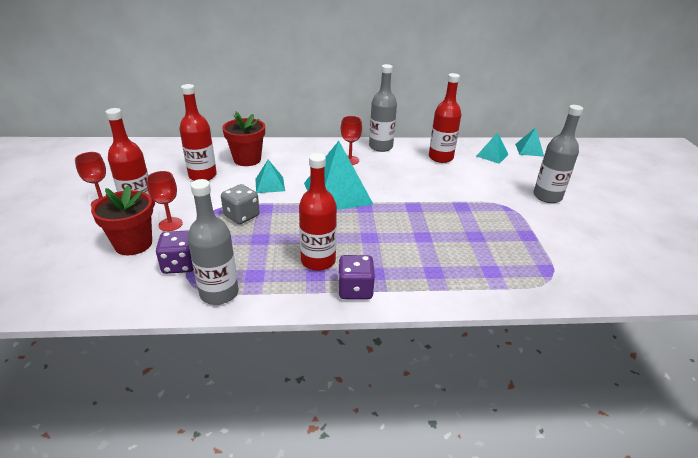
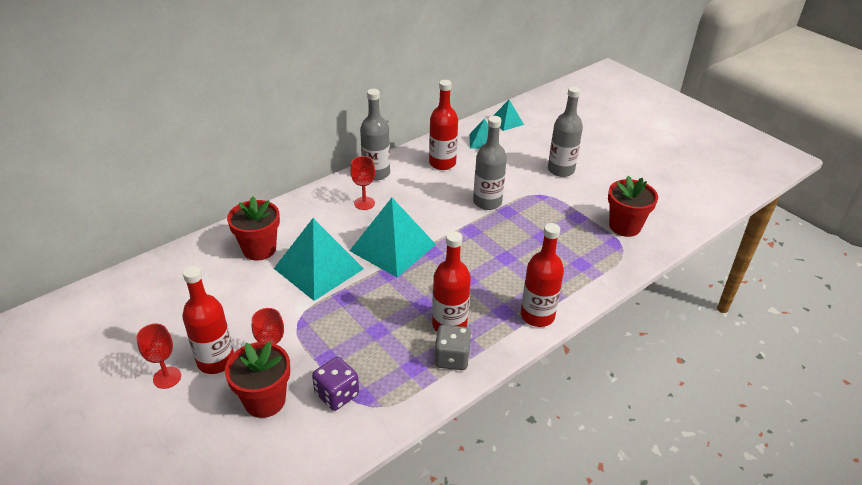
camera: 35 degrees left, 5 degrees up
red bottle [179,84,217,181] -> red bottle moved to [521,223,564,327]
grey bottle [188,179,239,305] -> grey bottle moved to [473,116,507,210]
grey dice [221,184,260,224] -> grey dice moved to [434,325,471,370]
turquoise pyramid [255,160,285,193] -> turquoise pyramid [274,218,364,301], size x1.97
purple dice [338,255,375,300] -> none
none -> red flower pot [608,176,658,237]

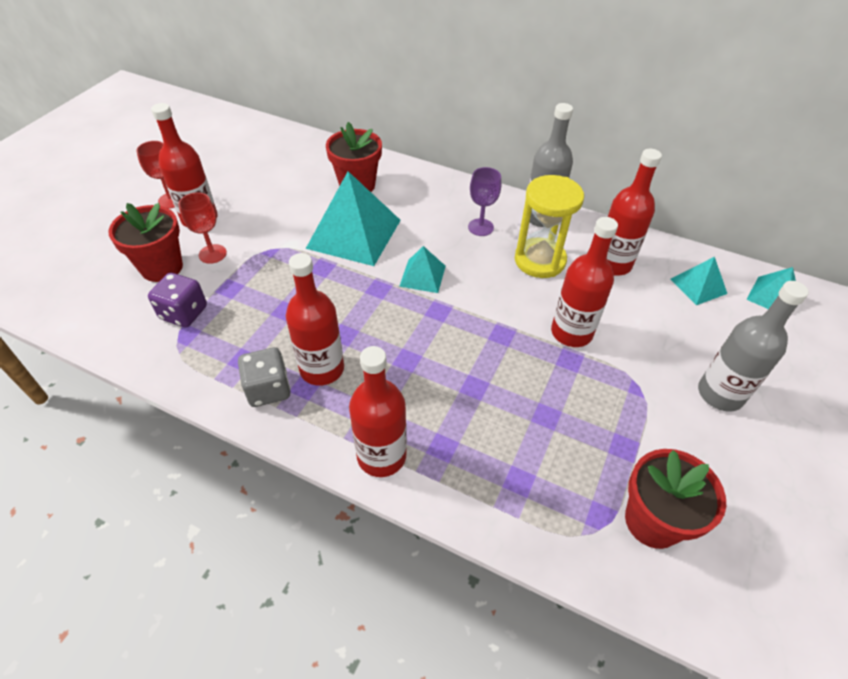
camera: 65 degrees right, 10 degrees up
red goblet [350,156,375,210] -> purple goblet [468,167,501,236]
turquoise pyramid [350,198,436,277] -> turquoise pyramid [399,246,446,293], size x0.51
grey bottle [473,116,507,210] -> red bottle [551,217,618,347]
none -> yellow hourglass [515,175,584,278]

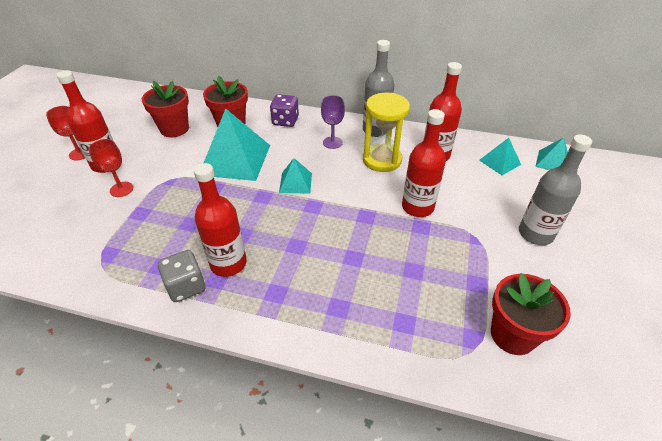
camera: 10 degrees left, 5 degrees down
red flower pot [108,203,183,282] -> red flower pot moved to [142,81,189,137]
purple dice [148,273,207,327] -> purple dice moved to [270,94,299,127]
red bottle [349,346,407,477] -> none

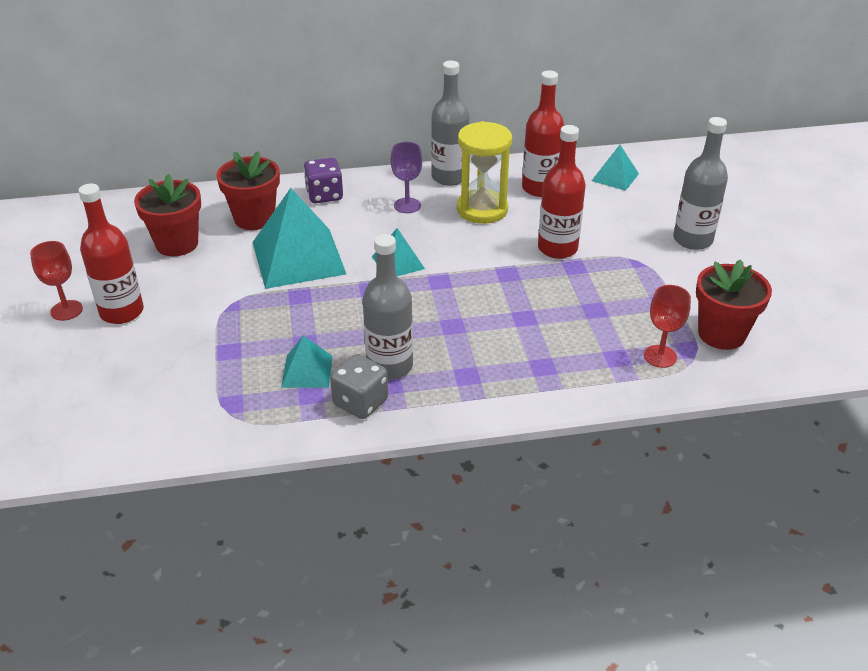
camera: 25 degrees left, 5 degrees down
red goblet [89,139,133,197] -> red goblet moved to [644,285,691,368]
red bottle [194,163,247,277] -> grey bottle [363,234,413,380]
turquoise pyramid [535,138,568,170] -> turquoise pyramid moved to [281,335,333,388]

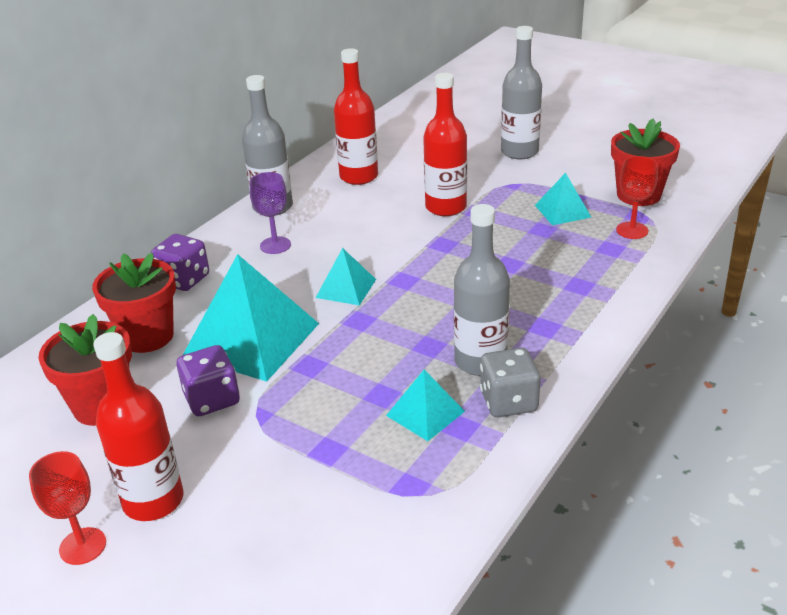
camera: 45 degrees left, 5 degrees down
yellow hourglass [457,121,512,224] -> none
turquoise pyramid [592,145,639,191] -> turquoise pyramid moved to [535,173,591,225]
none -> purple dice [176,345,240,416]

